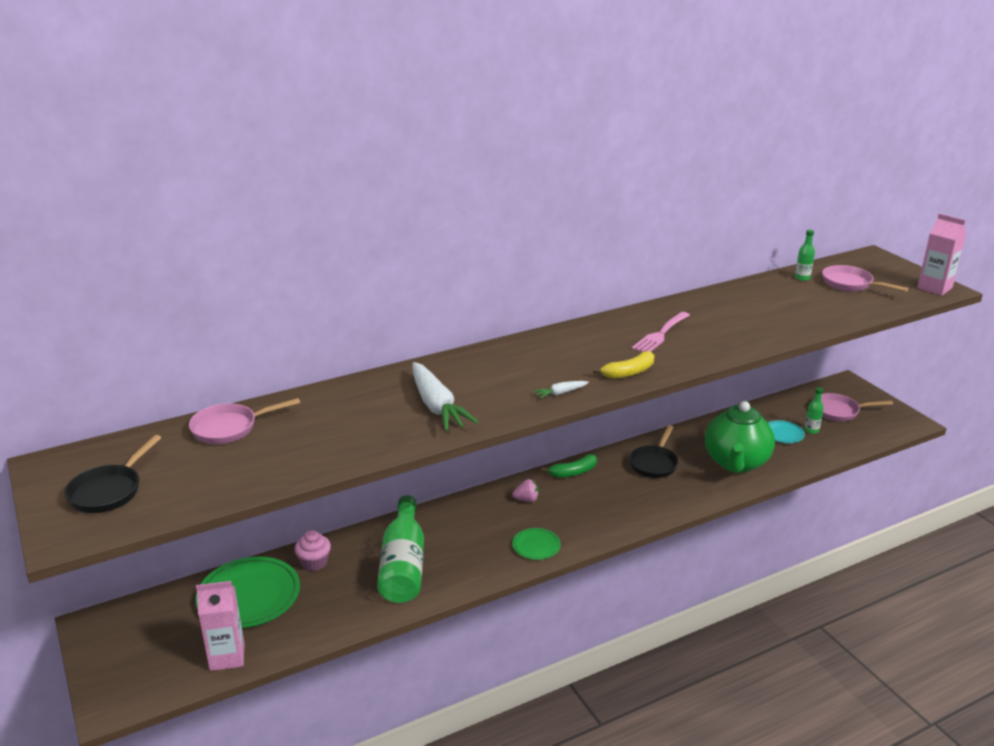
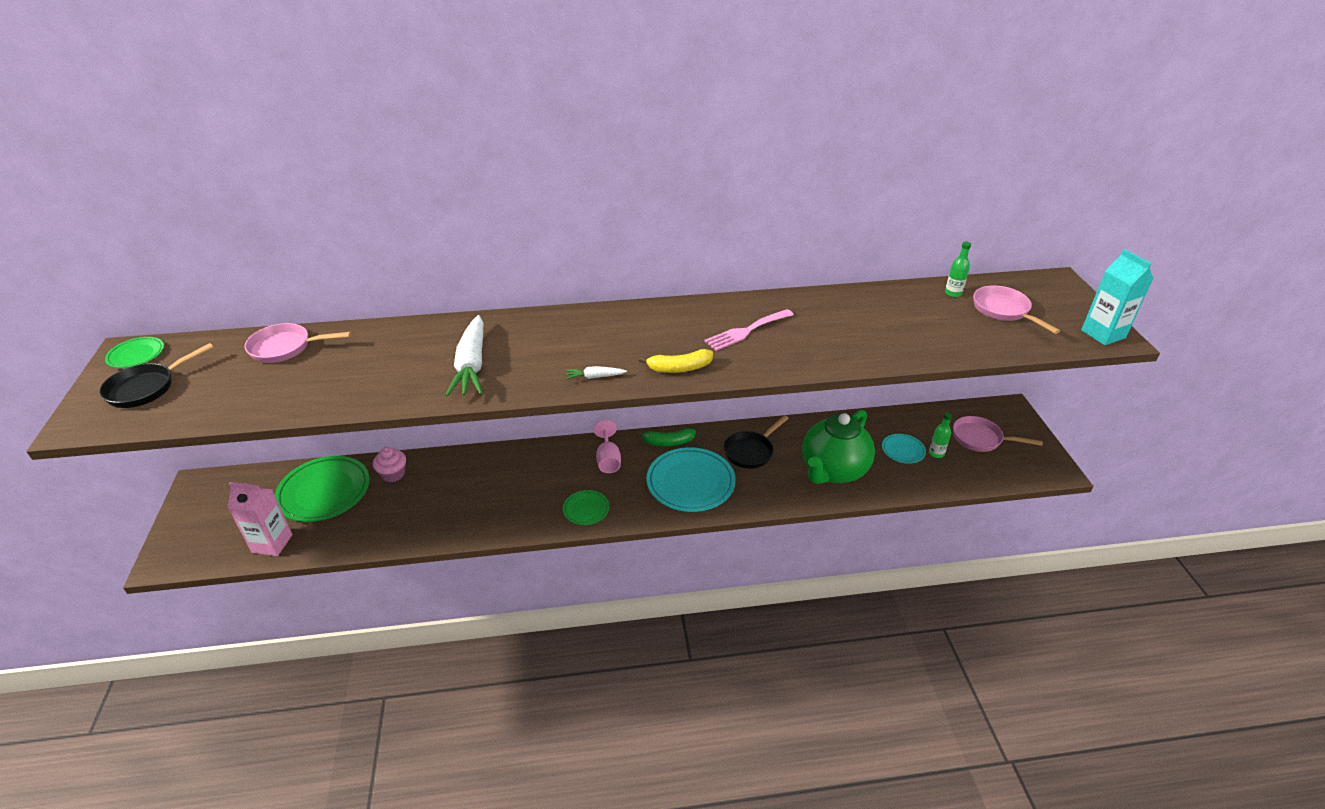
camera: 20 degrees right, 10 degrees up
green bottle [377,495,424,603] -> none
pink strawberry [512,479,539,502] -> pink goblet [593,420,621,473]
pink carton [917,213,966,296] -> turquoise carton [1081,249,1154,345]
none -> green plate [105,337,164,368]
none -> turquoise plate [646,447,736,512]

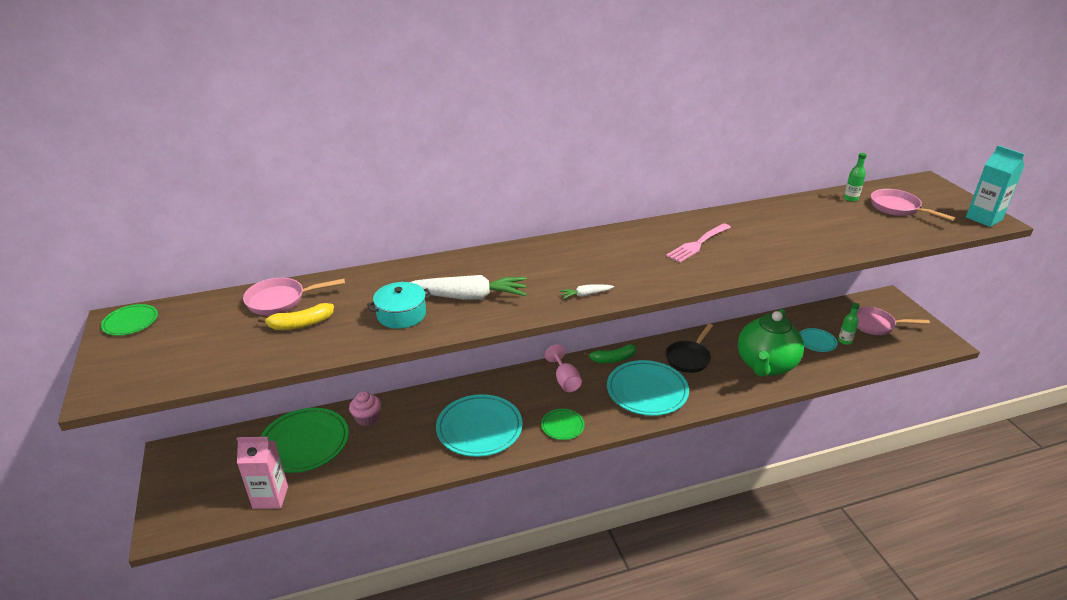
camera: 10 degrees left, 5 degrees down
black pan [99,343,214,408] -> none
white carrot [446,315,484,396] -> white carrot turned 75 degrees counterclockwise [411,275,527,300]
yellow banana [639,349,713,373] -> yellow banana moved to [258,303,334,330]
none -> turquoise pot [367,282,432,329]
none -> turquoise plate [436,394,523,457]

